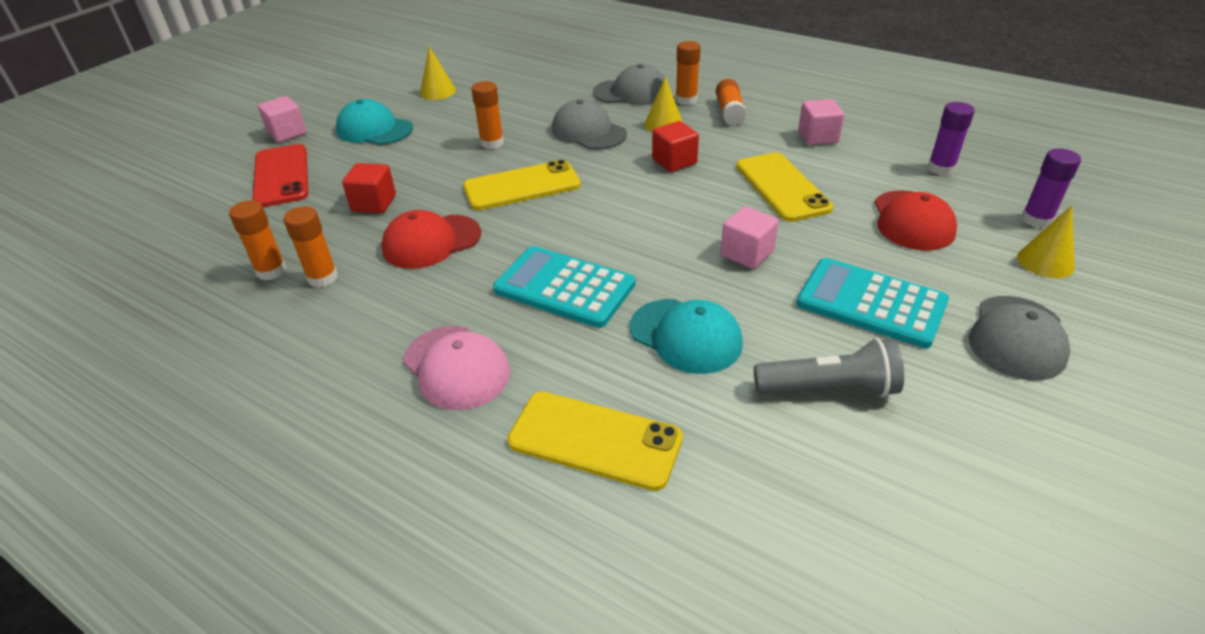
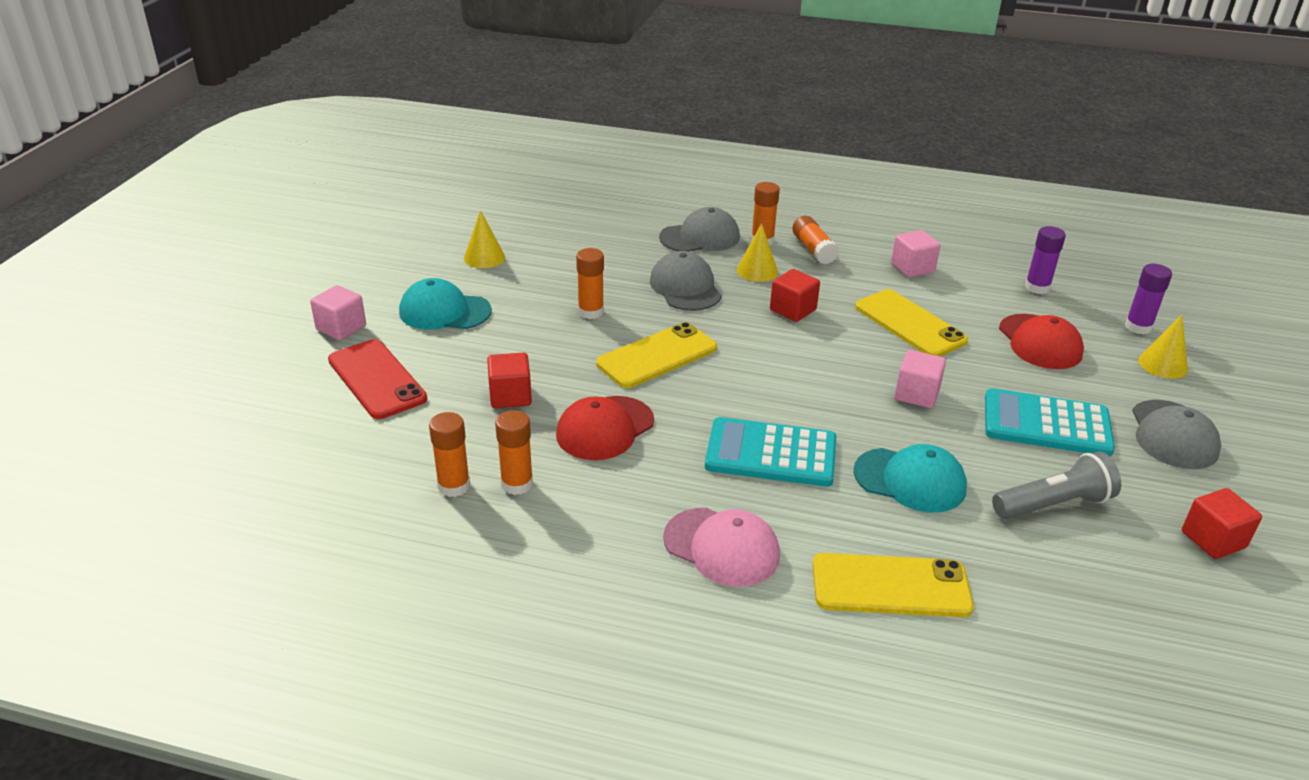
camera: 20 degrees left, 5 degrees down
grey cap [552,99,627,150] -> grey cap turned 45 degrees clockwise [650,251,722,311]
none -> red cube [1182,488,1262,559]

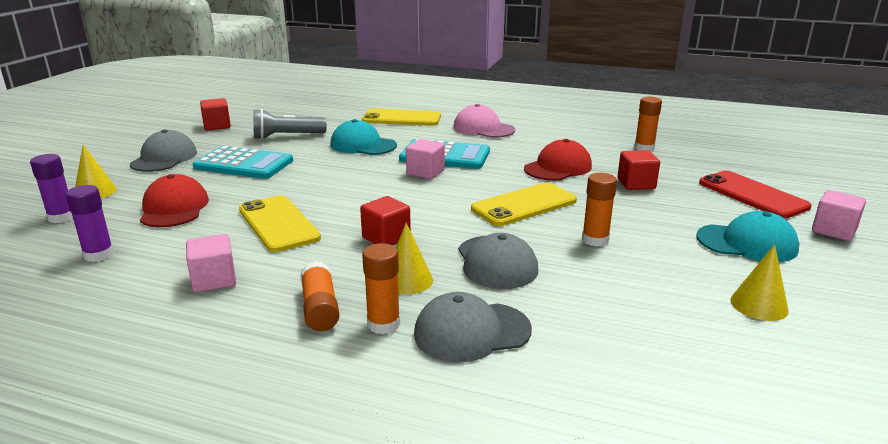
camera: 175 degrees left, 10 degrees down
orange glue stick [495,410,533,495] -> none
pink cube [895,350,946,408] -> pink cube moved to [406,139,445,179]

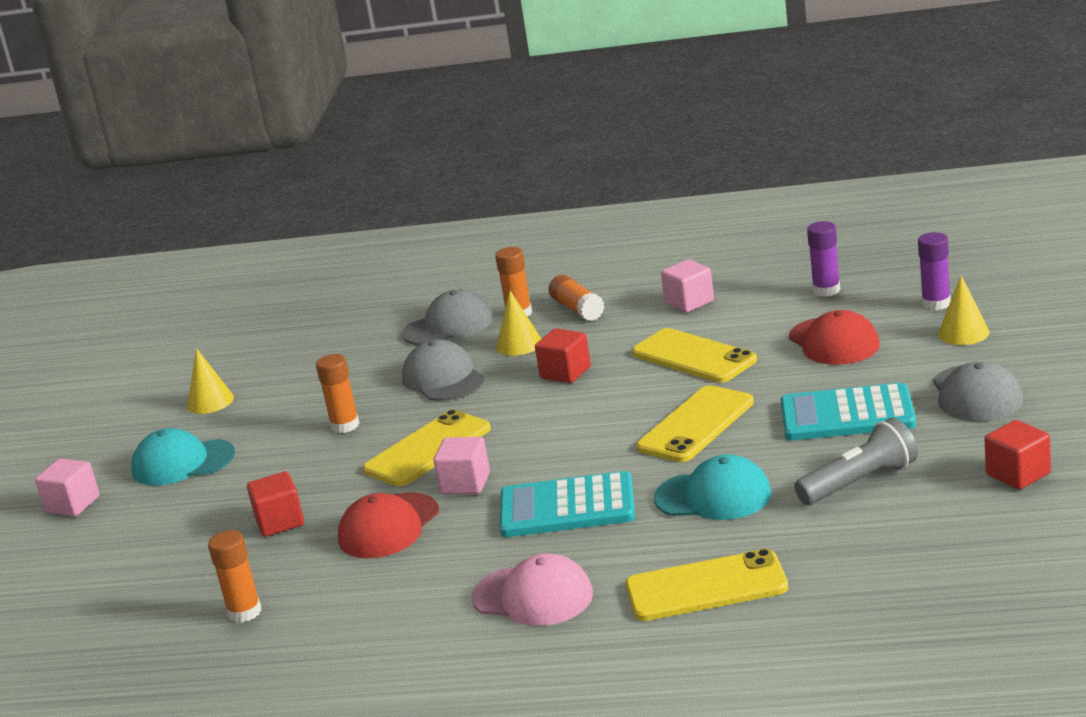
camera: 170 degrees right, 0 degrees up
pink cube [406,139,445,179] -> pink cube moved to [433,437,490,494]
red phone [699,171,812,219] -> none
none -> yellow phone [636,385,754,462]

